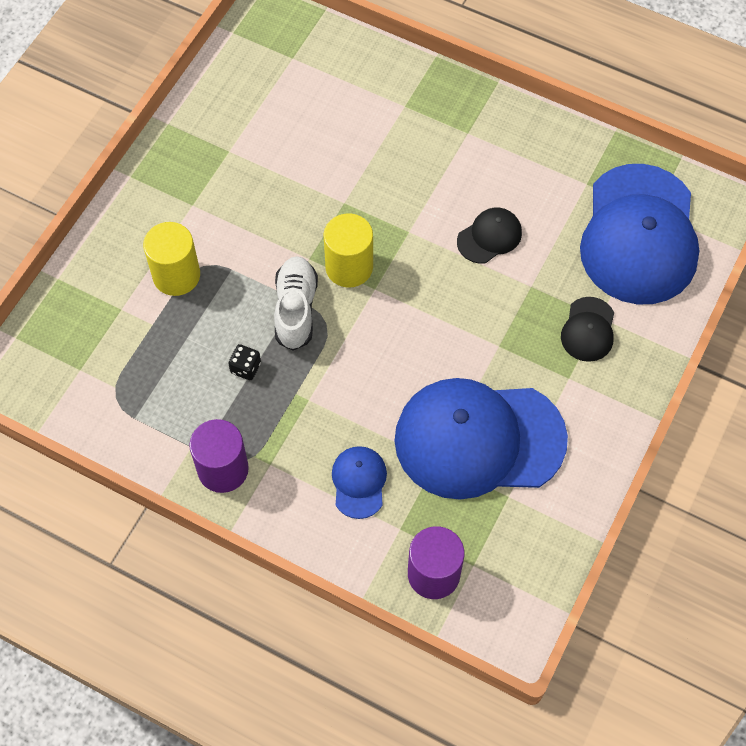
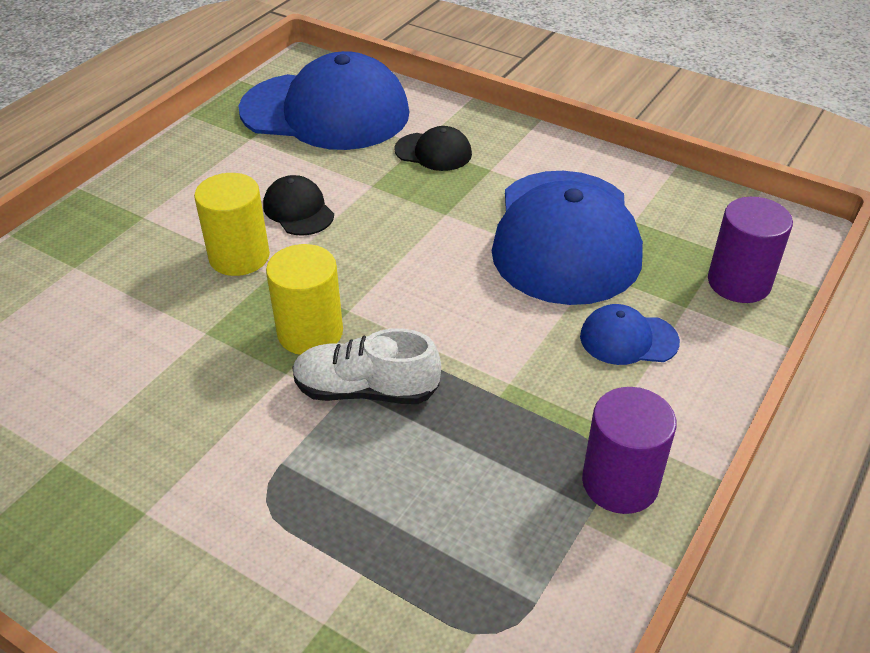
camera: 85 degrees left, 20 degrees down
yellow cylinder [143,222,200,296] -> yellow cylinder moved to [194,173,270,276]
black dice [228,344,261,380] -> none

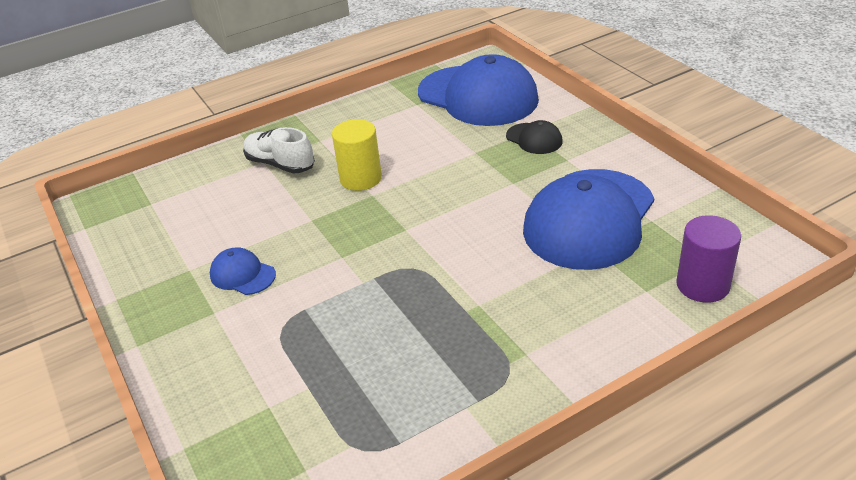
camera: 30 degrees right, 5 degrees down
black cap [263,175,334,236] -> none
yellow cylinder [266,244,343,355] -> none
white shoe [292,328,441,404] -> white shoe moved to [243,127,315,174]
blue cap [580,304,680,365] -> blue cap moved to [210,247,276,295]
purple cylinder [582,387,677,514] -> none

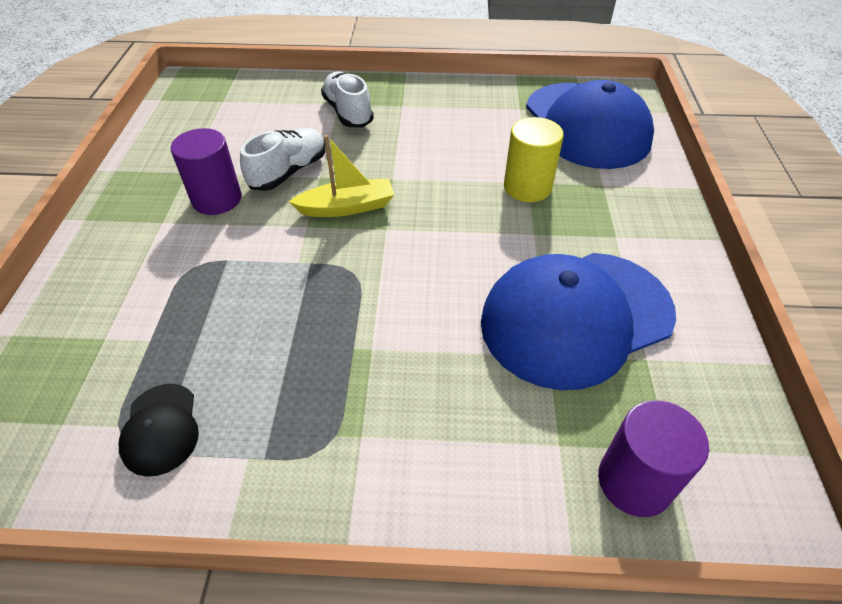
camera: 30 degrees right, 10 degrees up
blue cap [210,247,276,295] -> purple cylinder [171,128,242,215]
yellow cylinder [332,119,382,191] -> yellow cylinder moved to [504,117,564,202]
black cap [506,120,563,154] -> black cap moved to [119,384,199,477]
none -> white shoe [240,128,326,191]
none -> yellow boat [289,135,394,217]

